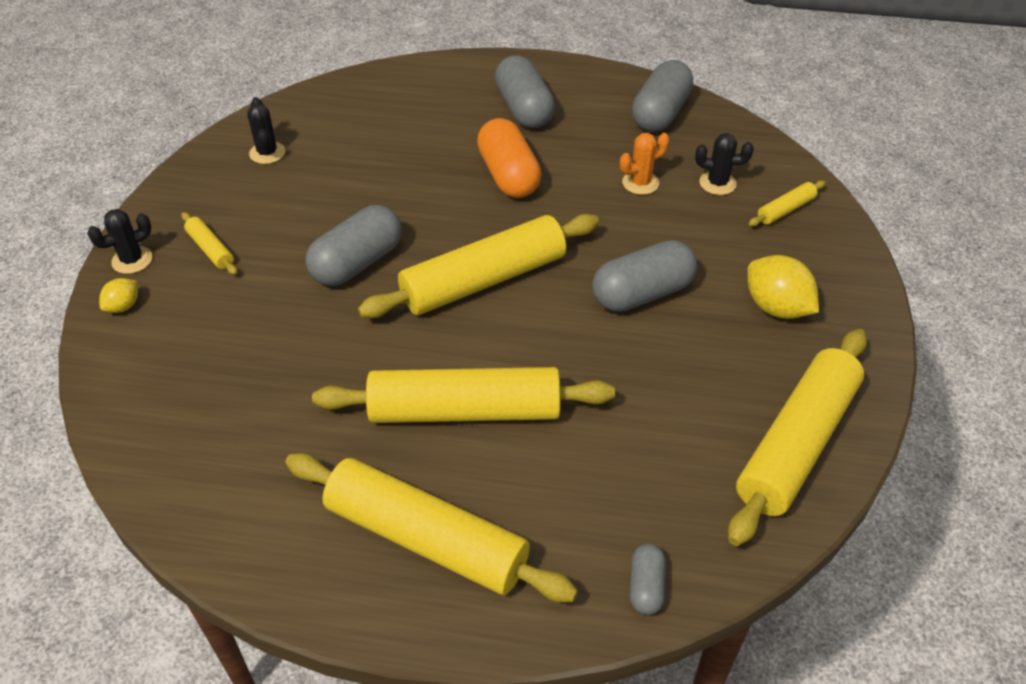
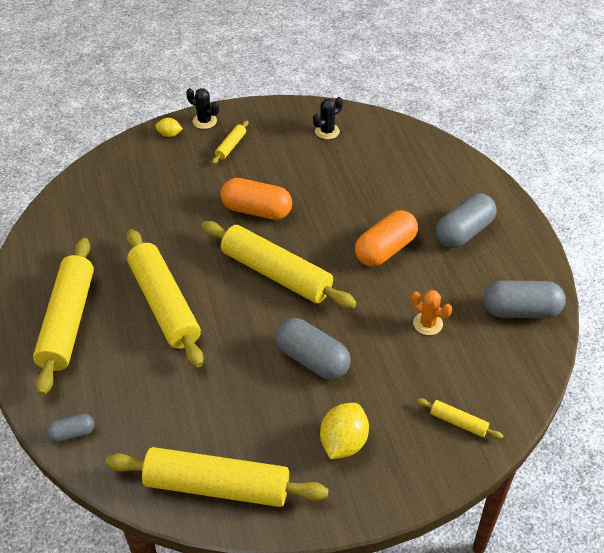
camera: 65 degrees right, 0 degrees up
grey capsule [306,205,402,286] -> orange capsule [221,178,292,220]
black cactus [695,133,754,195] -> none

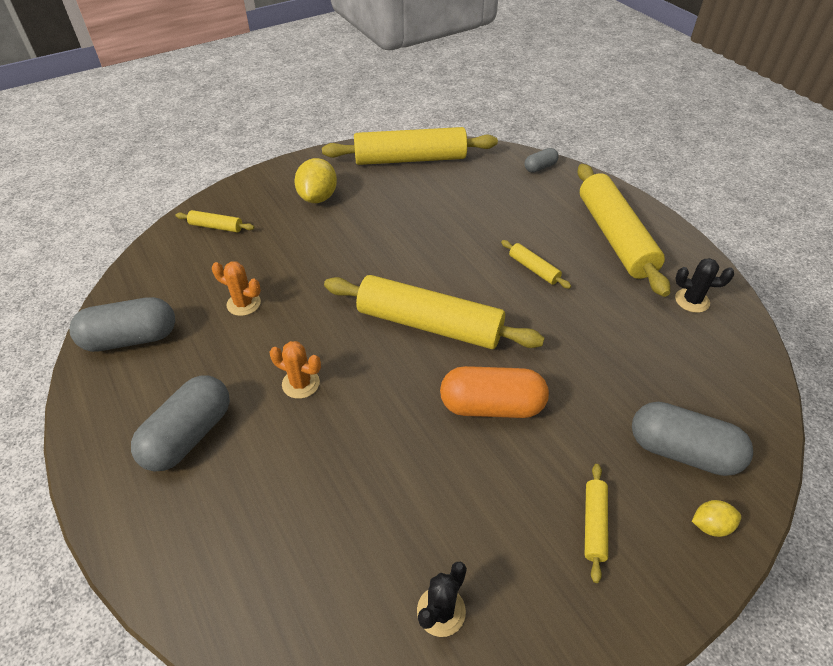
camera: 165 degrees right, 0 degrees up
yellow rolling pin [126,229,203,367] -> yellow rolling pin [501,240,571,289], size x0.43
black cactus [186,88,219,129] -> black cactus moved to [675,258,734,313]
grey capsule [275,318,351,380] -> grey capsule moved to [632,402,753,476]
orange capsule [355,210,418,266] -> orange cactus [270,341,321,399]

